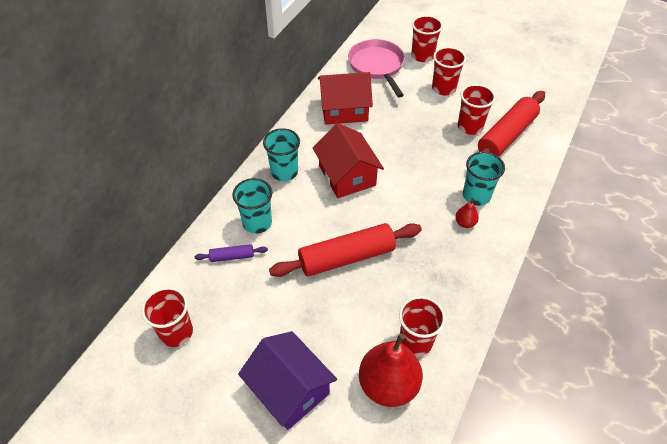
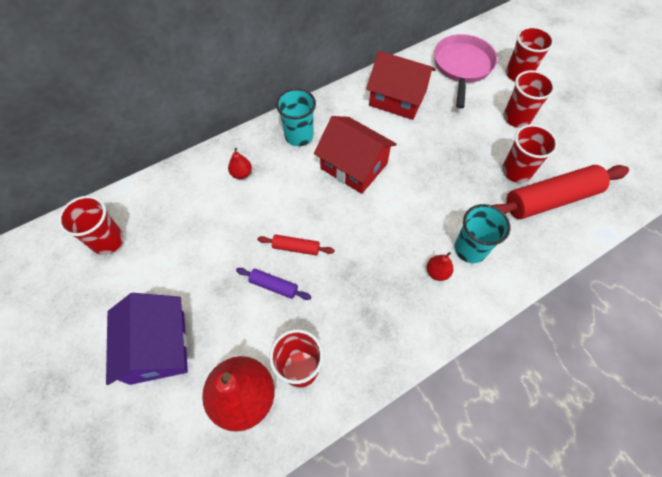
camera: 30 degrees right, 10 degrees up
purple rolling pin [195,244,268,262] -> purple rolling pin moved to [236,268,311,300]
turquoise cup [233,178,272,234] -> red pear [228,148,252,179]
red rolling pin [269,223,422,277] -> red rolling pin [257,234,334,255], size x0.46
red house [313,123,384,198] -> red house turned 60 degrees counterclockwise [314,116,397,194]

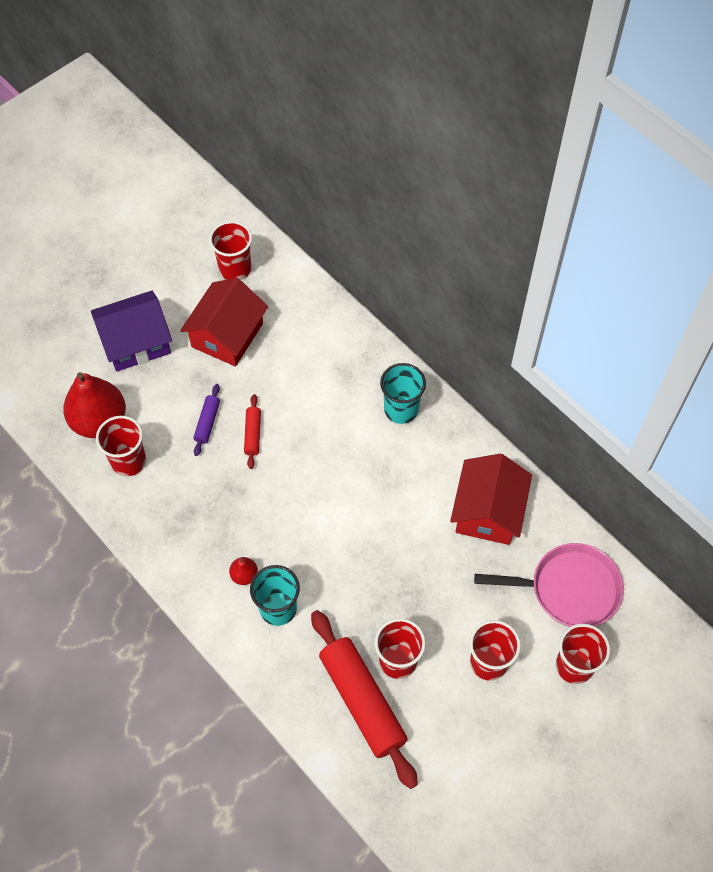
camera: 80 degrees right, 0 degrees up
red pear [228,148,252,179] -> none
red house [314,116,397,194] -> red house moved to [180,278,268,367]

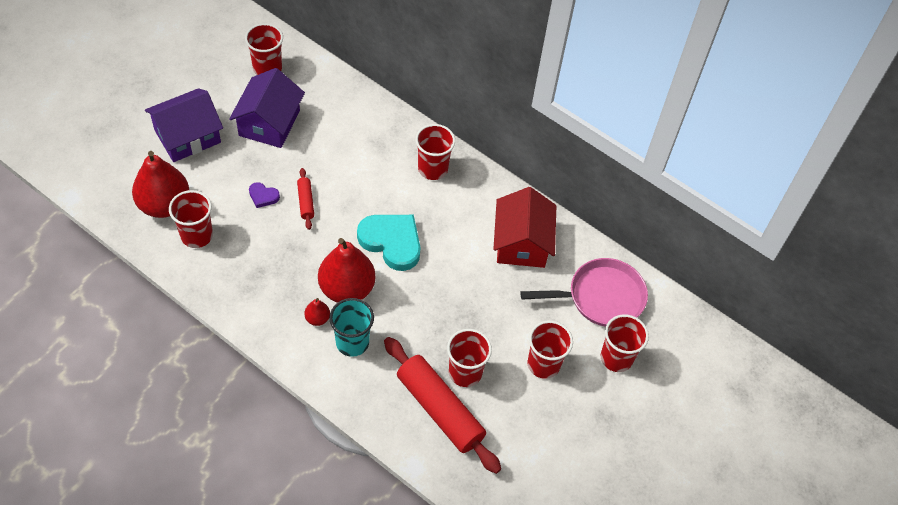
camera: 15 degrees left, 5 degrees down
red house [180,278,268,367] -> purple house [229,68,305,148]
purple rolling pin [194,384,220,456] -> purple heart [249,182,280,208]
turquoise cup [380,363,426,424] -> red cup [415,124,455,180]
none -> red pear [318,238,375,303]
none -> turquoise heart [357,215,421,271]

